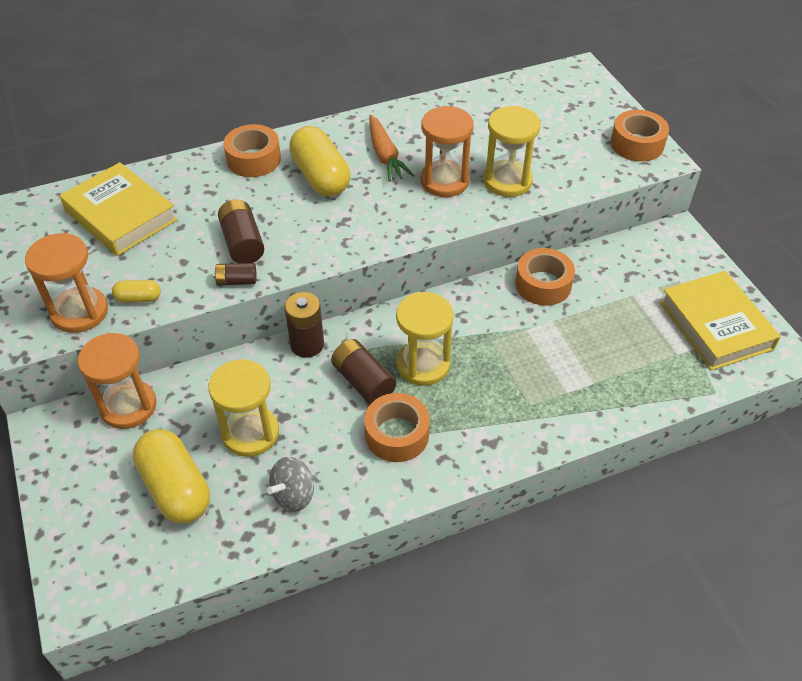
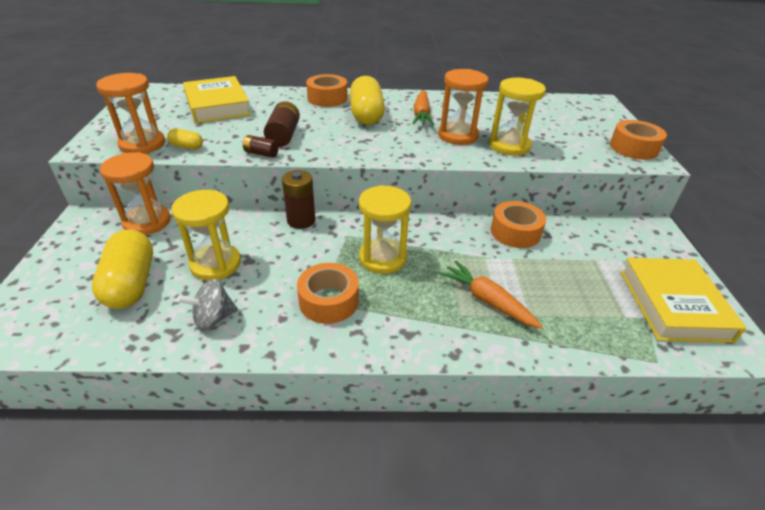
camera: 20 degrees right, 10 degrees down
brown battery [331,339,396,404] -> none
none -> orange carrot [439,261,543,329]

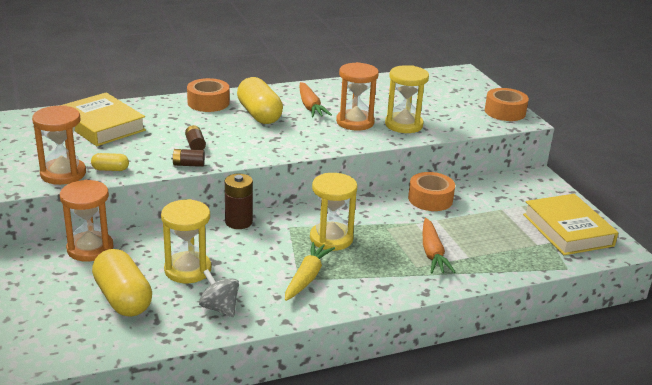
camera: 20 degrees left, 10 degrees down
grey spinning top [177,279,238,330] -> grey spinning top turned 90 degrees clockwise [199,269,239,317]
brown battery [264,101,300,147] -> brown battery [185,125,206,150], size x0.61
orange tape [297,263,359,324] -> yellow carrot [285,242,335,301]
orange carrot [439,261,543,329] -> orange carrot turned 120 degrees counterclockwise [423,218,455,273]

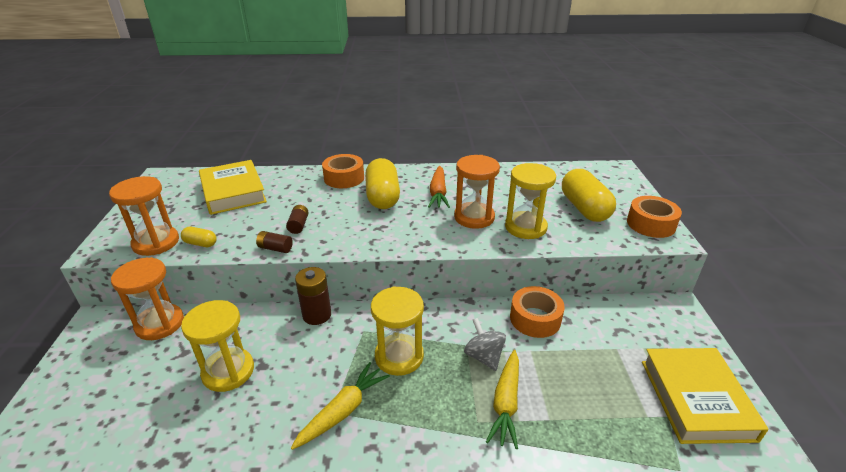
camera: 20 degrees right, 5 degrees up
yellow capsule [92,249,152,317] -> yellow capsule moved to [562,169,616,222]
grey spinning top [199,269,239,317] -> grey spinning top moved to [464,318,506,371]
orange carrot [423,218,455,273] -> yellow carrot [486,350,519,449]

